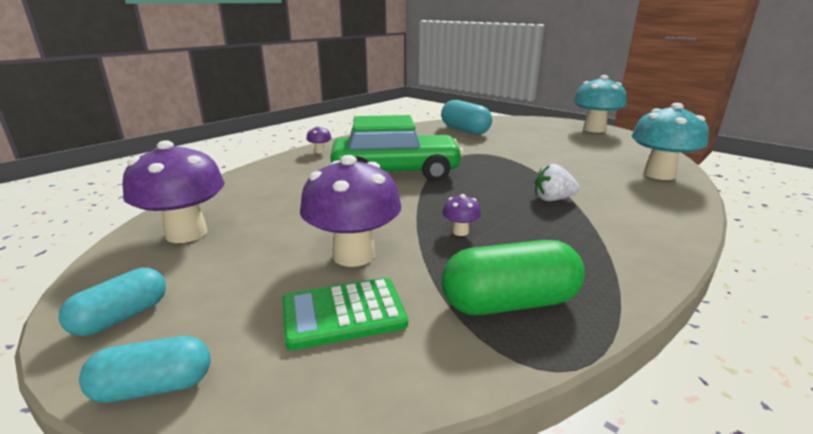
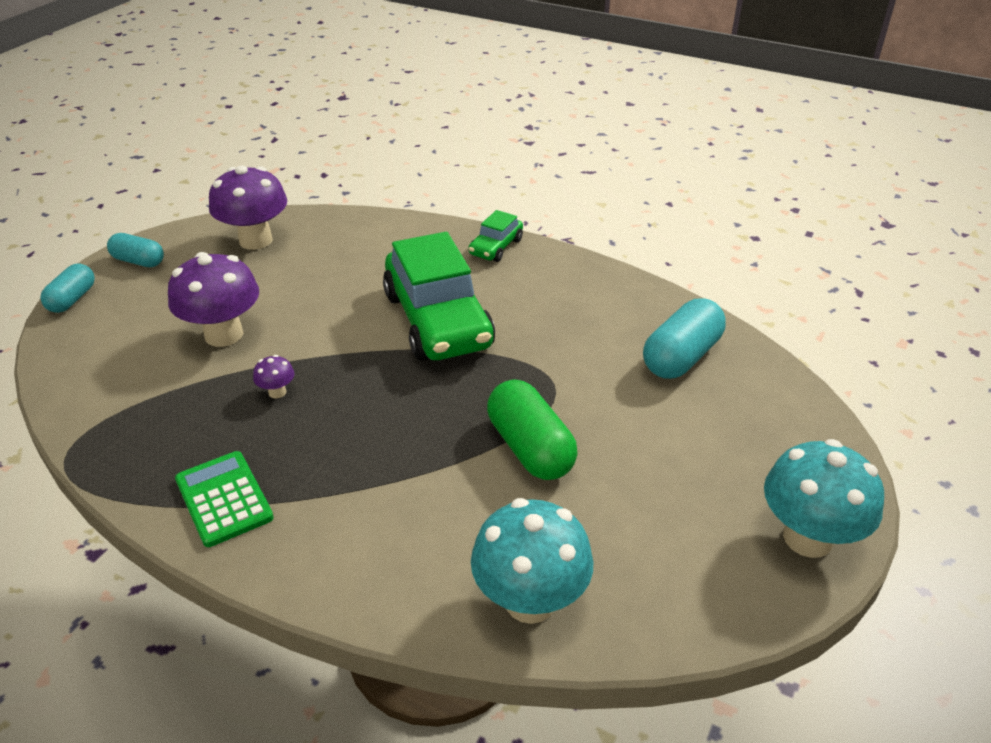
camera: 75 degrees right, 15 degrees up
turquoise capsule [79,336,211,403] -> turquoise capsule turned 45 degrees clockwise [40,264,95,313]
green calculator [282,278,408,350] -> green calculator moved to [175,451,274,547]
purple mushroom [306,125,332,154] -> green car [468,210,523,262]
green capsule [441,240,585,315] -> green capsule moved to [487,379,578,480]
white strawberry [535,164,579,201] -> none

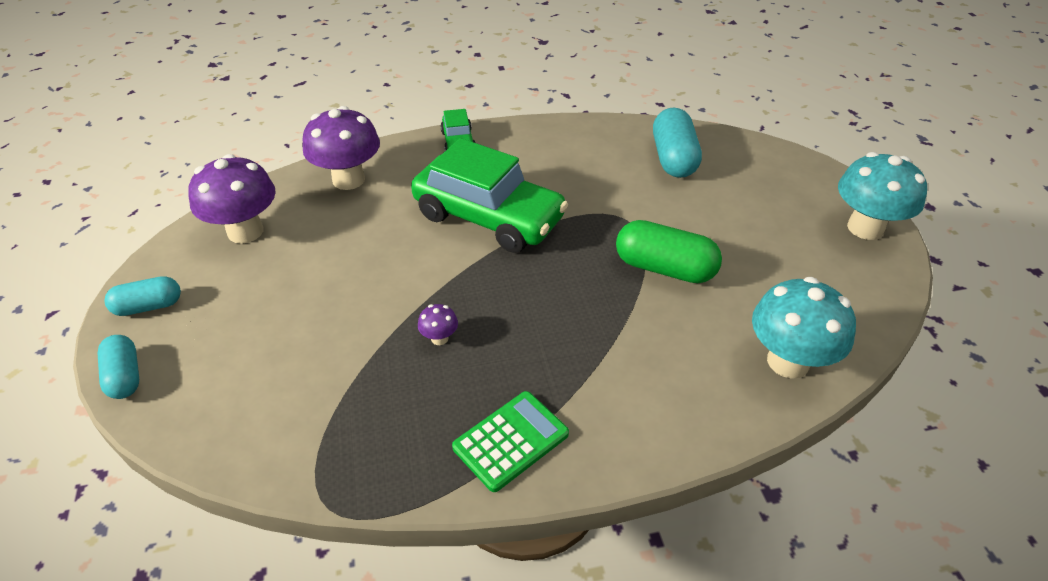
camera: 40 degrees left, 5 degrees up
purple mushroom [168,252,259,347] -> purple mushroom moved to [303,106,380,190]
green calculator [175,451,274,547] -> green calculator turned 120 degrees clockwise [452,391,569,492]

